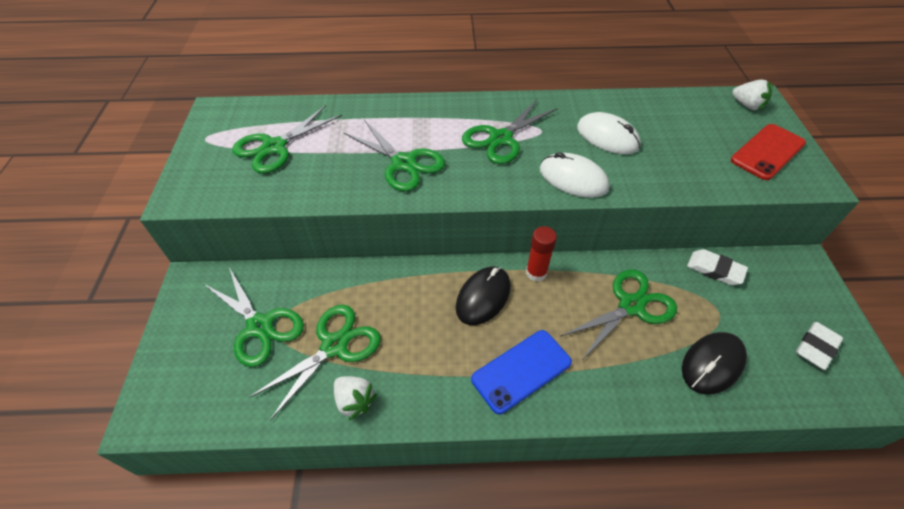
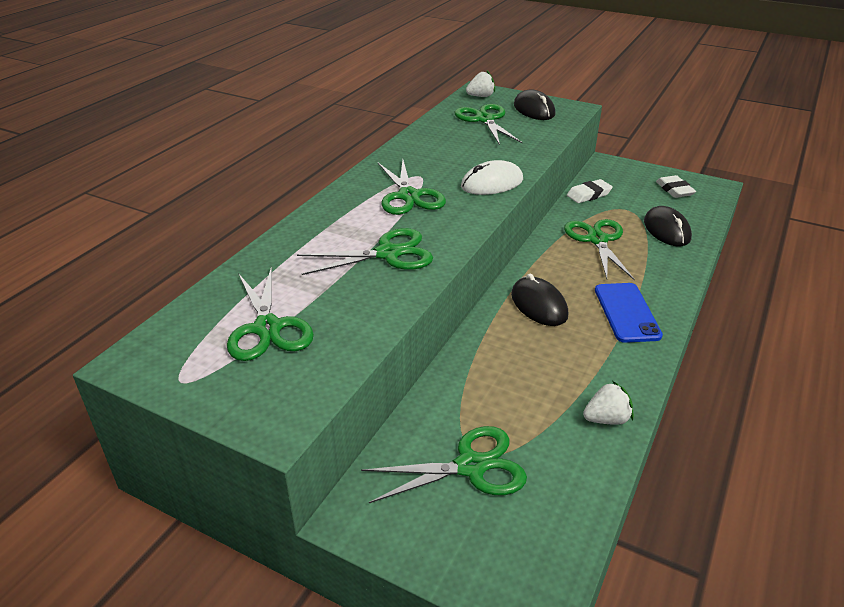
camera: 60 degrees left, 15 degrees down
green scissors [250,304,381,420] -> green scissors moved to [455,104,522,145]
red glue stick [526,226,557,282] -> none
white mouse [577,112,641,154] -> none
red phone [731,124,806,180] -> black mouse [514,89,556,120]

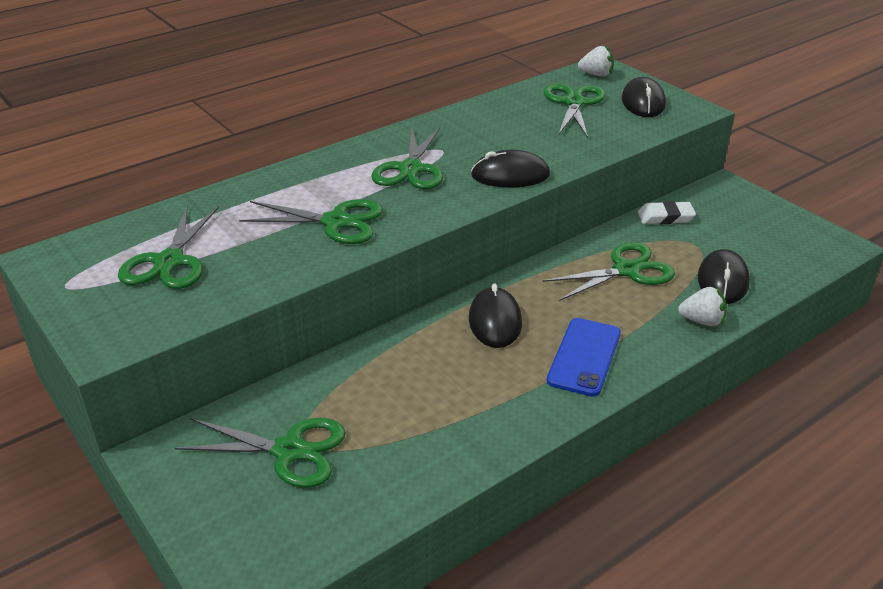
camera: 25 degrees right, 0 degrees up
white mouse [461,160,523,195] -> black mouse [471,150,550,188]
green scissors [564,219,635,280] -> green scissors turned 45 degrees clockwise [542,242,675,301]
white strawberry [583,381,634,425] -> white strawberry moved to [678,286,727,326]
white eraser [656,175,696,198] -> none

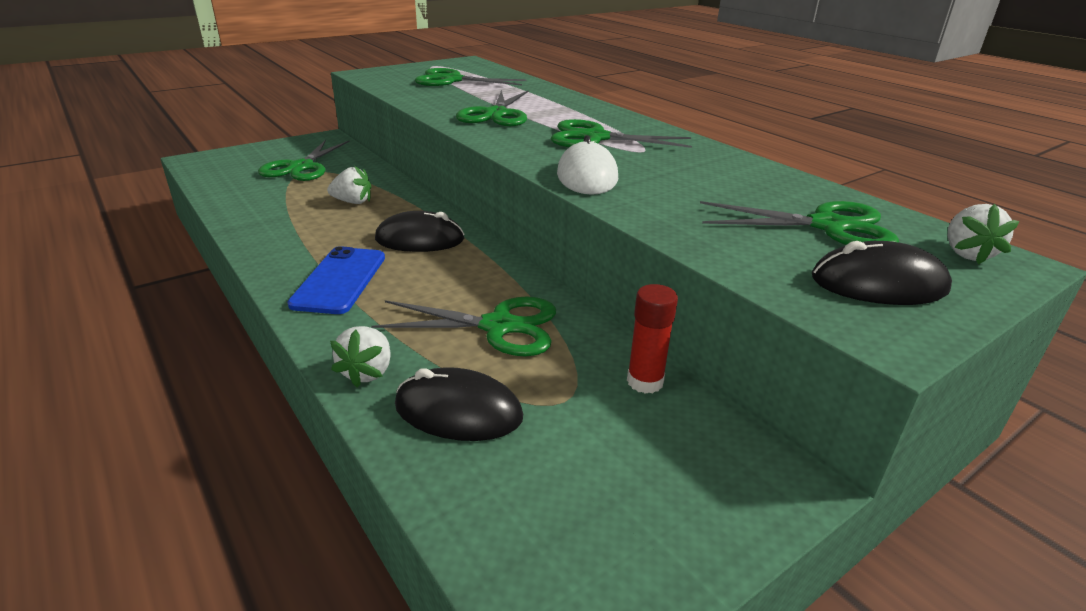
camera: 90 degrees right, 5 degrees down
black mouse [471,150,550,188] -> white mouse [557,135,618,195]
green scissors [542,242,675,301] -> green scissors turned 60 degrees counterclockwise [371,297,556,356]
blue phone [547,318,621,397] -> blue phone turned 75 degrees clockwise [287,246,385,314]
white eraser [638,201,696,224] -> red glue stick [627,284,678,394]
none -> white strawberry [327,166,371,204]

